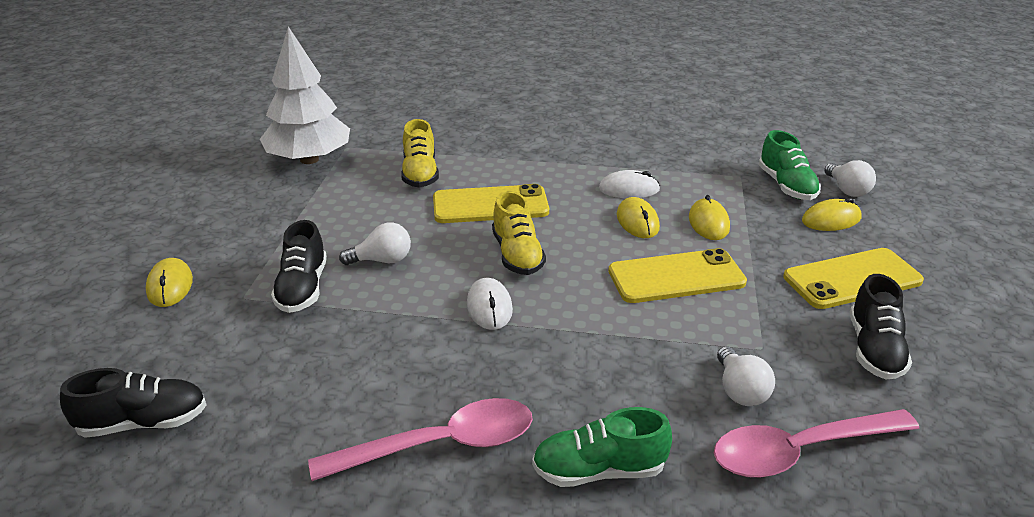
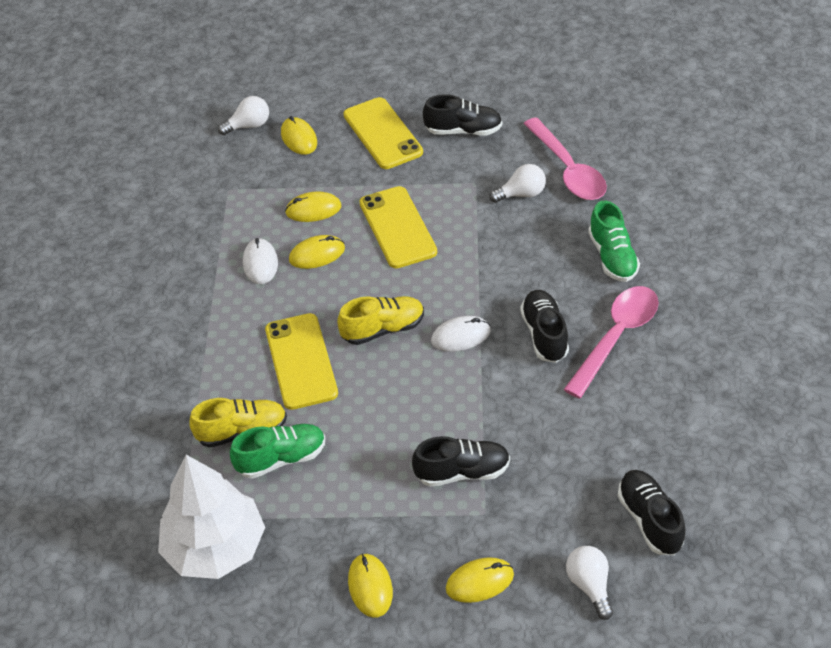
camera: 95 degrees left, 15 degrees up
pink spoon [308,398,533,481] -> pink spoon turned 60 degrees clockwise [563,286,659,398]
white light bulb [339,223,411,265] -> white light bulb moved to [566,546,613,620]
green shoe [759,130,821,200] -> green shoe moved to [230,424,325,479]
none -> yellow mouse [348,553,393,618]
none -> black shoe [520,290,569,363]

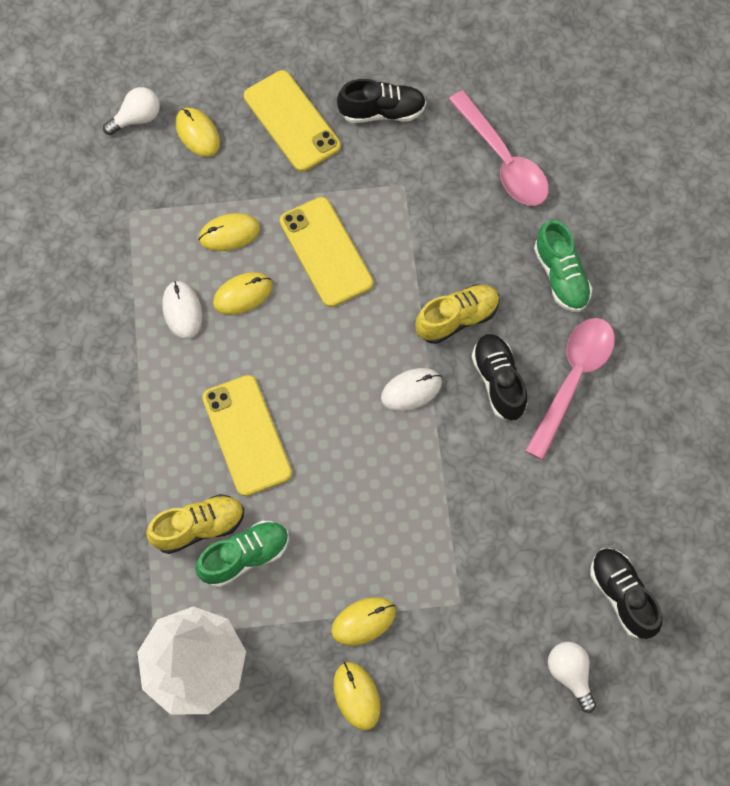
camera: 10 degrees left, 20 degrees up
yellow shoe [337,296,424,345] -> yellow shoe moved to [415,284,500,344]
black shoe [412,436,510,487] -> none
yellow mouse [446,557,514,603] -> yellow mouse moved to [331,597,396,646]
white light bulb [489,164,546,203] -> none

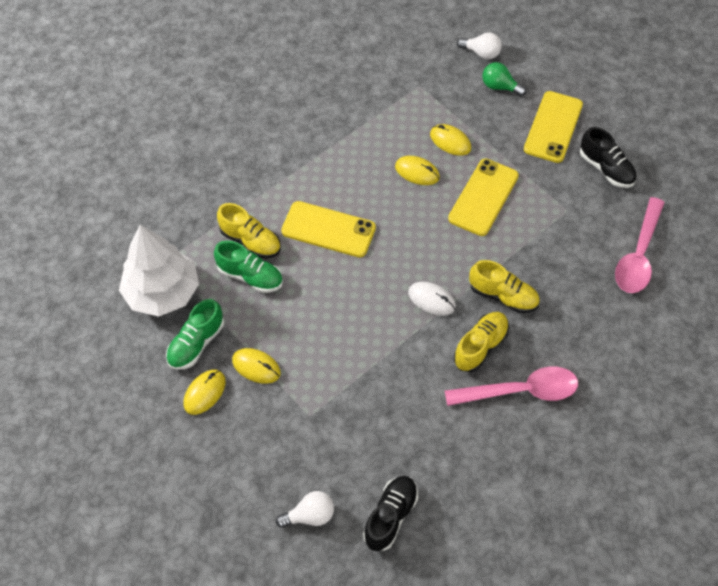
camera: 55 degrees right, 10 degrees down
white mouse [162,281,202,339] -> none
yellow mouse [175,108,220,157] -> green light bulb [482,62,526,96]
yellow phone [202,375,292,496] -> yellow phone turned 75 degrees clockwise [281,201,376,258]
black shoe [472,334,528,421] -> yellow shoe [454,312,509,372]
green shoe [534,220,592,312] -> green shoe moved to [166,299,224,370]
white light bulb [548,642,596,713] -> white light bulb turned 45 degrees clockwise [276,491,334,528]

